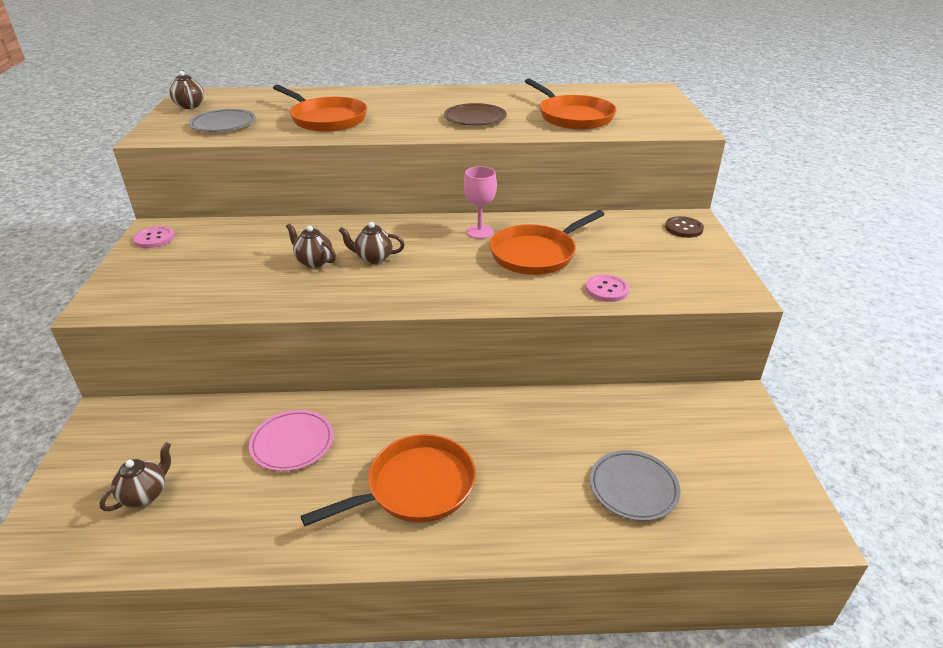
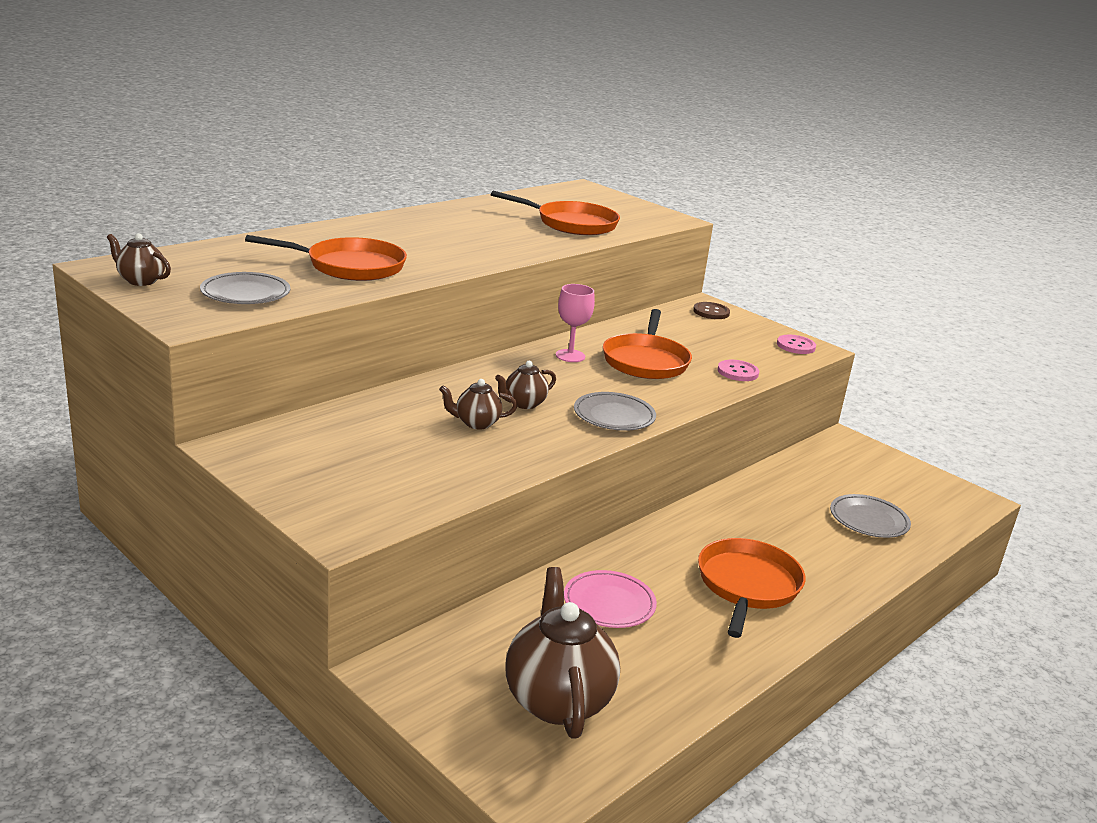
camera: 45 degrees left, 10 degrees down
brown teapot [100,442,171,511] -> brown teapot [506,567,620,739], size x1.99
pink button [133,226,175,248] -> pink button moved to [777,335,816,354]
brown plate [444,103,507,126] -> none
none -> grey plate [574,392,656,431]

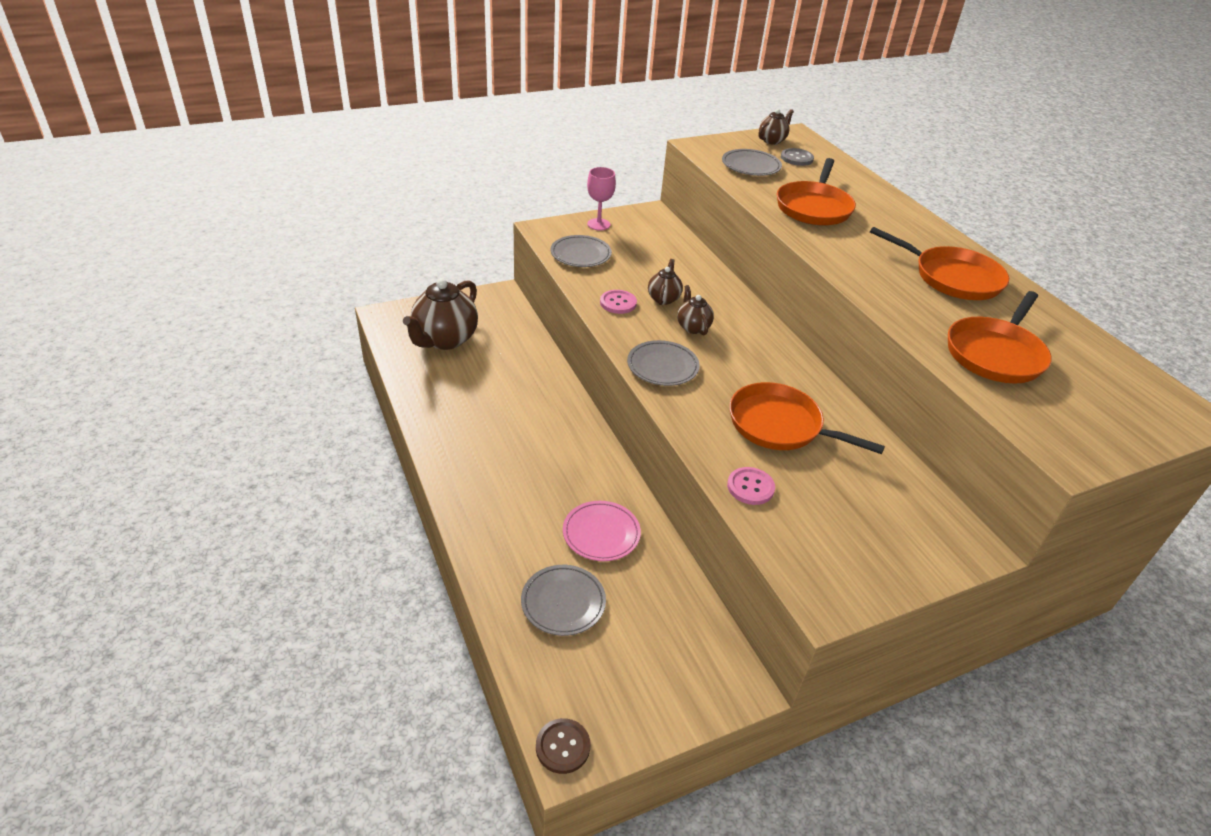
camera: 110 degrees right, 15 degrees up
brown teapot [506,567,620,739] -> brown teapot turned 105 degrees clockwise [403,278,478,350]
pink goblet [556,284,595,362] -> pink goblet moved to [587,167,616,230]
pink plate [564,570,657,628] -> pink plate moved to [563,501,641,561]
brown button [693,302,730,319] -> brown button moved to [536,718,590,774]
orange pan [698,538,805,638] -> orange pan moved to [870,227,1009,300]
pink button [777,335,816,354] -> pink button moved to [600,290,637,314]
none -> grey plate [551,235,612,267]
none -> grey button [781,148,814,166]

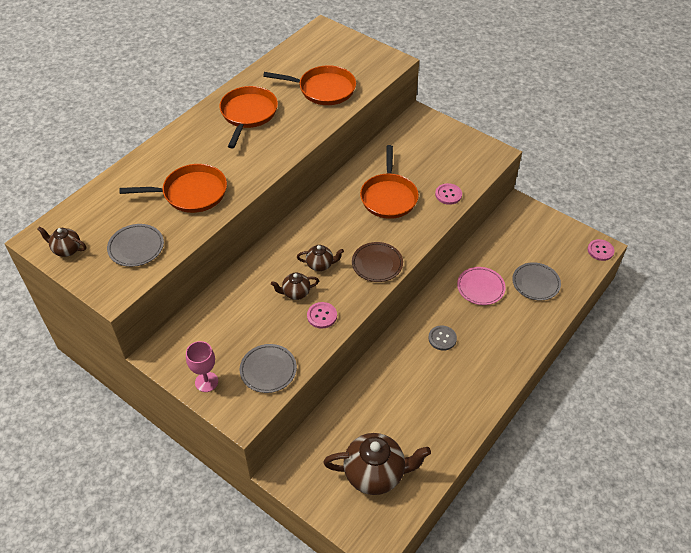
camera: 115 degrees left, 10 degrees up
brown button [536,718,590,774] -> pink button [588,239,614,261]
grey plate [627,340,700,386] -> brown plate [352,242,403,282]
brown teapot [677,285,714,336] -> brown teapot turned 135 degrees counterclockwise [297,245,344,271]
grey button [781,148,814,166] -> grey button moved to [428,325,457,351]

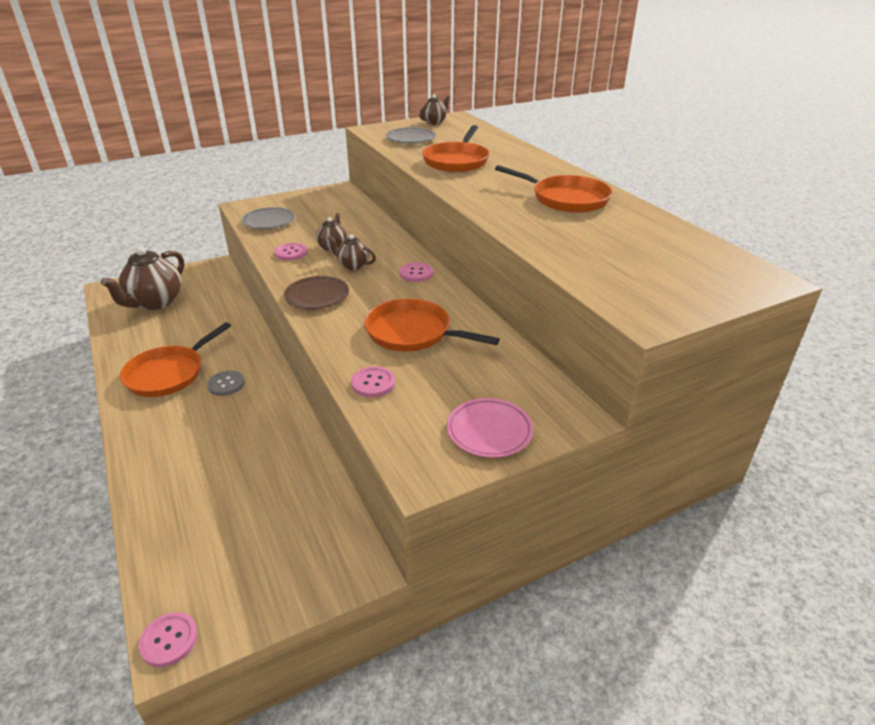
camera: 115 degrees right, 15 degrees down
pink goblet [186,341,218,392] -> none
orange pan [263,65,356,105] -> orange pan moved to [120,322,231,397]
brown teapot [297,245,344,271] -> brown teapot turned 90 degrees clockwise [327,234,376,270]
pink plate [457,267,506,305] -> pink plate moved to [447,398,533,458]
grey plate [512,262,561,301] -> none
none -> pink button [400,262,433,282]

